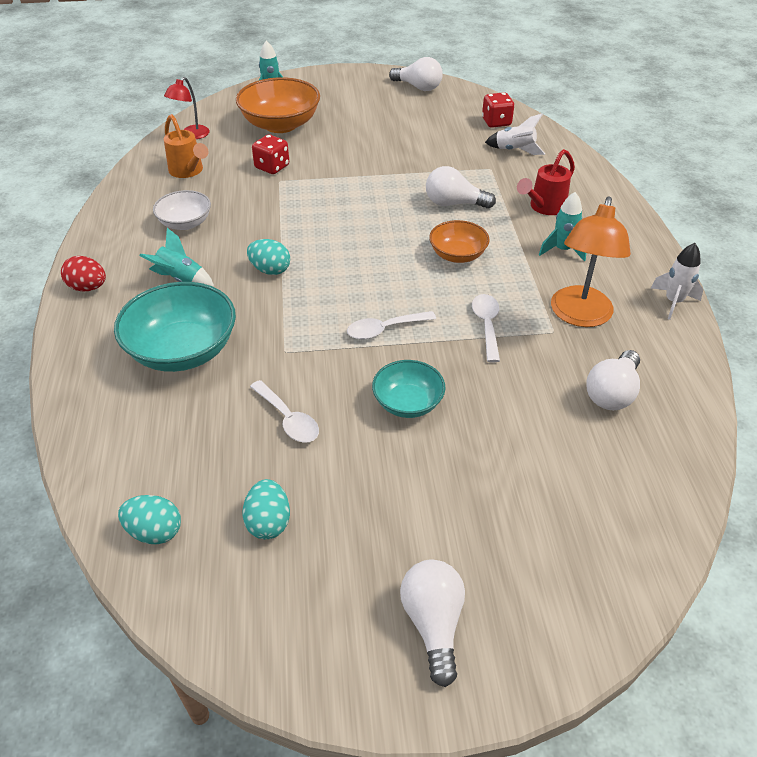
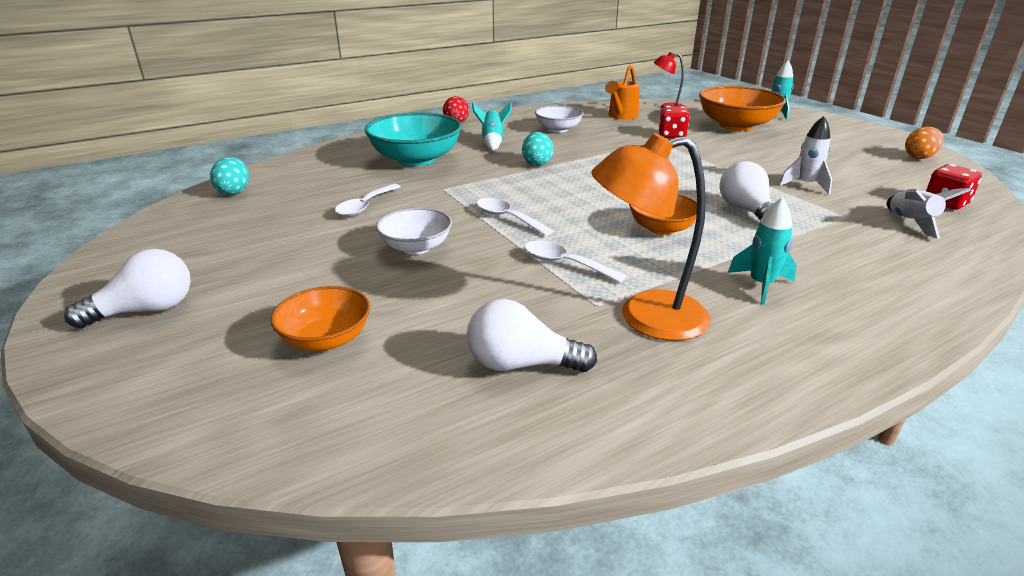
camera: 65 degrees right, 15 degrees down
turquoise egg [242,479,290,539] -> none
turquoise bowl [372,360,446,418] -> white bowl [376,208,452,254]
white light bulb [389,57,443,91] -> orange egg [905,127,944,159]
white spoon [472,294,500,362] -> white spoon turned 120 degrees counterclockwise [525,241,627,283]
red watering can [517,149,575,215] -> none
white rocket [651,243,703,320] -> white rocket moved to [779,116,832,194]
none -> orange bowl [270,286,370,351]

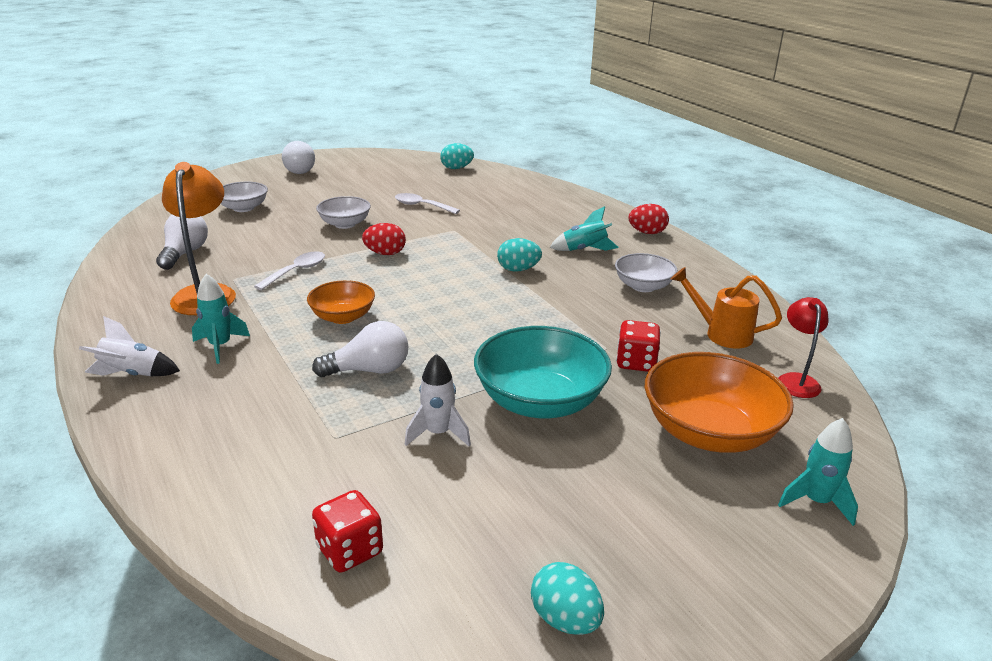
camera: 90 degrees right, 0 degrees up
orange bowl [270,286,370,351] -> white bowl [221,182,268,212]
turquoise bowl [365,112,462,166] -> turquoise bowl moved to [474,326,612,418]
white spoon [477,198,553,236] -> red egg [362,223,406,255]
white rocket [886,188,971,239] -> white rocket moved to [79,316,180,376]
orange egg [905,127,944,159] -> turquoise egg [531,562,604,635]

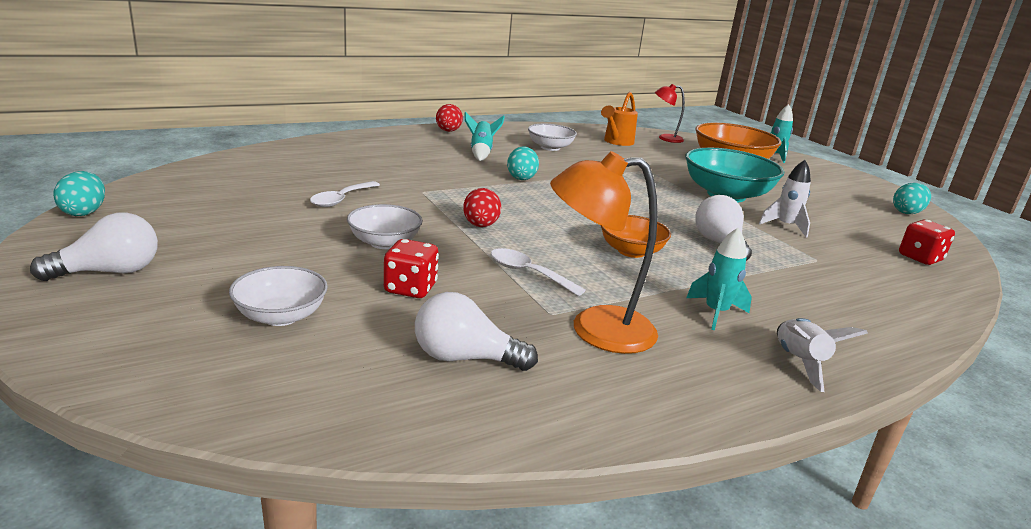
camera: 90 degrees left, 5 degrees down
turquoise egg [440,143,474,169] -> turquoise egg moved to [53,171,105,216]
red dice [616,320,661,372] -> red dice moved to [384,239,439,298]

